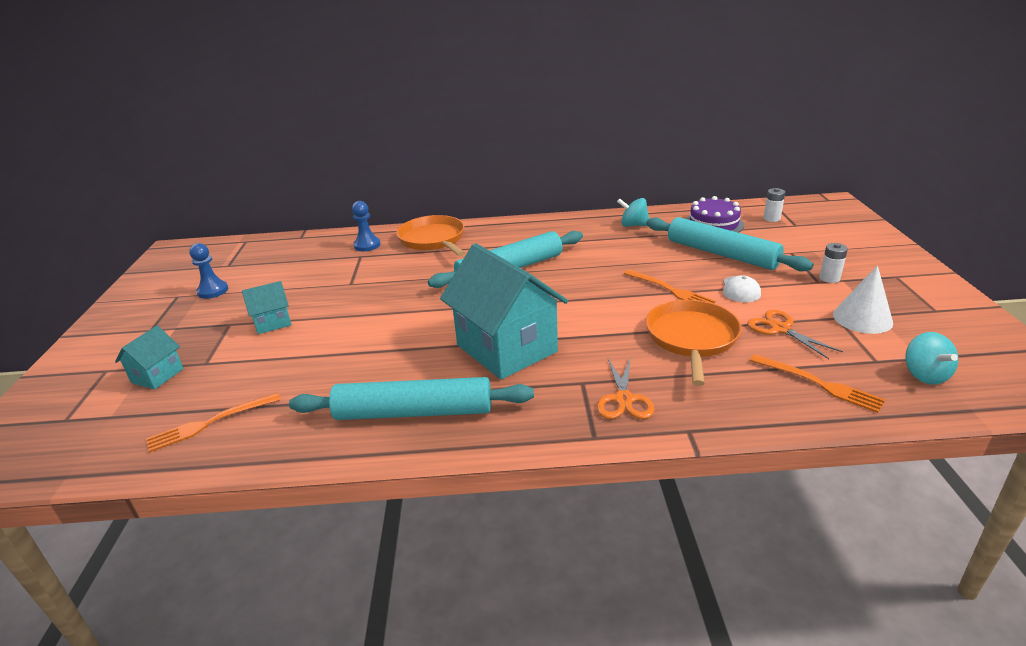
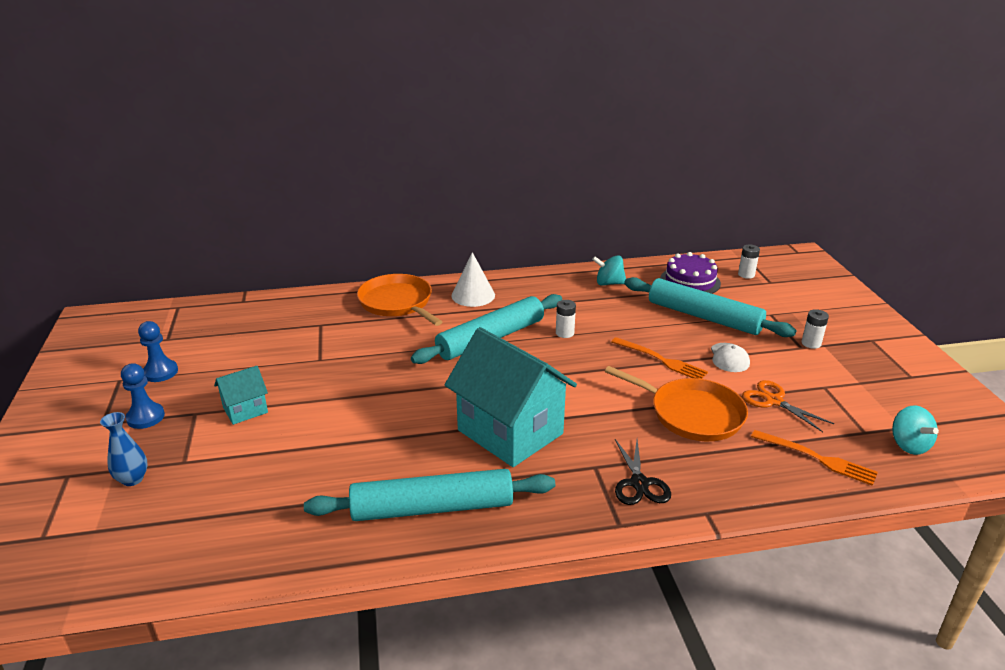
camera: 10 degrees left, 0 degrees up
turquoise house [115,326,184,390] -> blue vase [100,412,148,486]
orange fork [146,392,281,453] -> none
blue pawn [352,201,380,251] -> blue pawn moved to [121,363,165,429]
orange scissors [597,359,654,419] -> black scissors [615,439,671,505]
orange pan [646,300,742,386] -> orange pan turned 120 degrees clockwise [605,366,748,441]
white cone [833,265,893,334] -> white cone moved to [451,252,495,307]
none -> white battery [556,300,576,338]

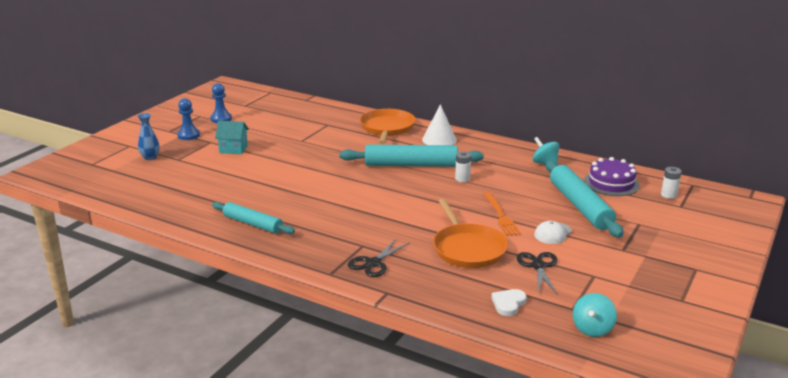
camera: 40 degrees right, 5 degrees down
turquoise rolling pin [304,469,555,521] -> turquoise rolling pin [212,202,295,234], size x0.64
turquoise house [445,327,577,467] -> none
orange scissors [742,380,834,432] -> black scissors [516,252,557,294]
orange fork [751,430,878,486] -> white heart [491,289,527,316]
white battery [801,309,829,349] -> none

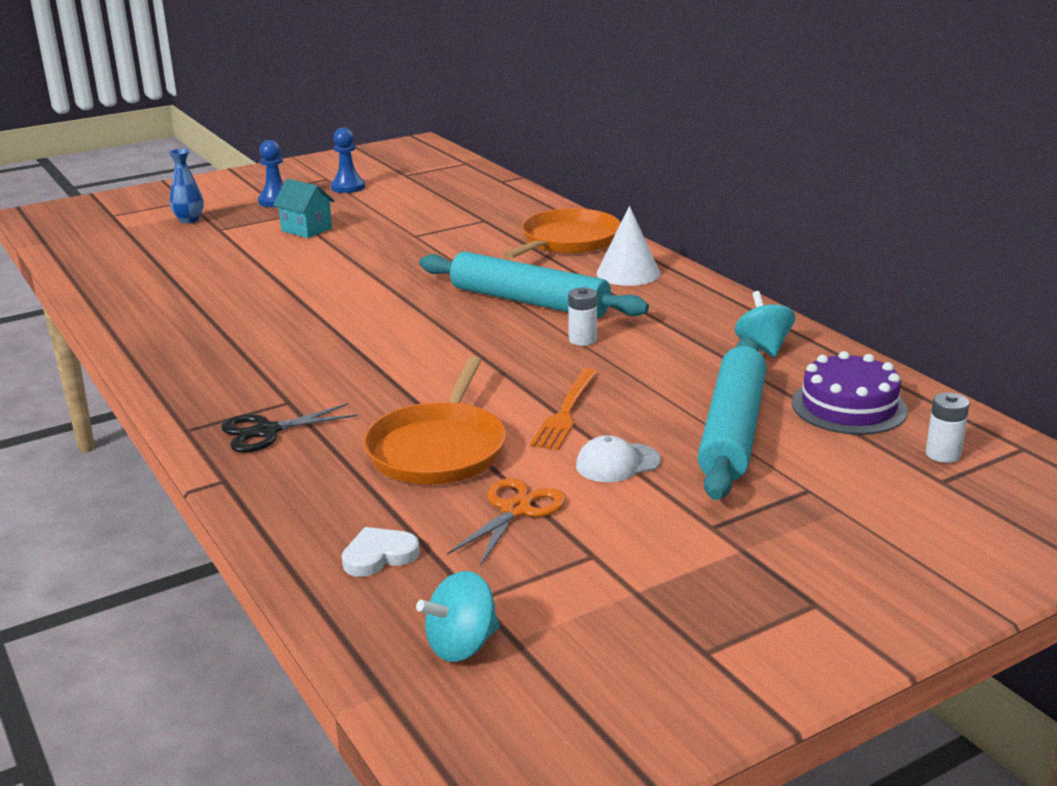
camera: 30 degrees right, 0 degrees up
turquoise rolling pin [212,202,295,234] -> none
black scissors [516,252,557,294] -> orange scissors [447,478,566,566]

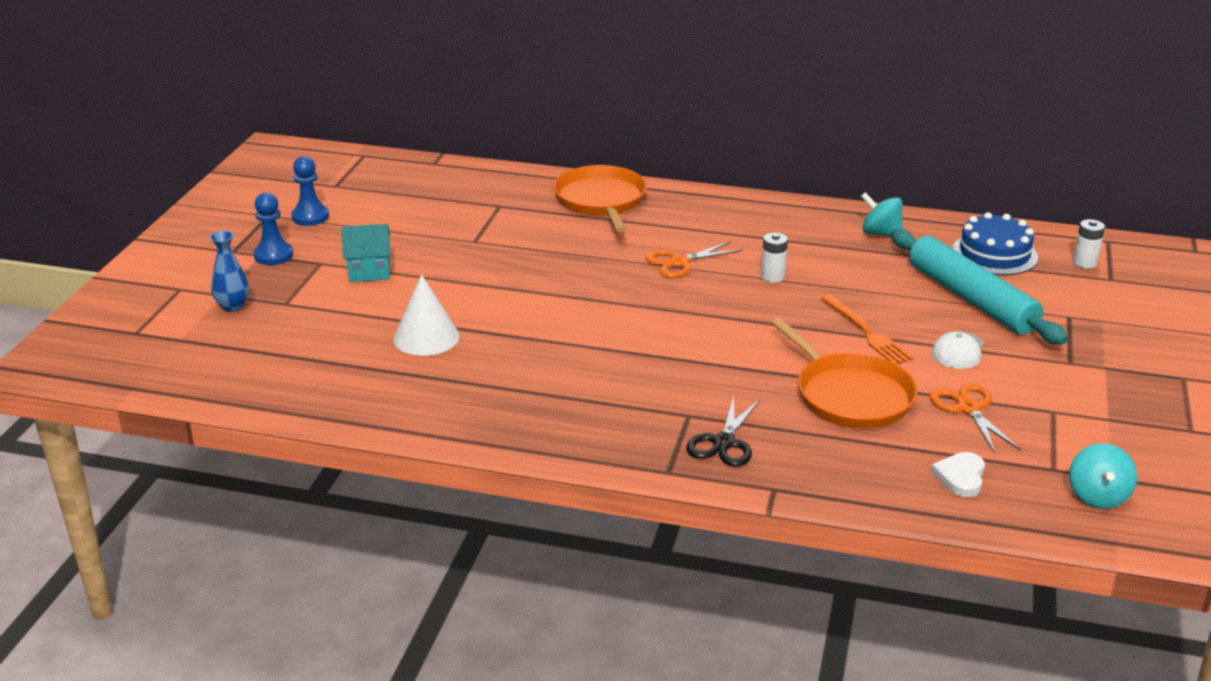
camera: 45 degrees left, 5 degrees up
turquoise rolling pin [419,252,649,318] -> orange scissors [645,241,743,278]
white cone [597,206,660,286] -> white cone moved to [393,274,460,356]
purple cake [792,351,908,435] -> blue cake [952,212,1038,275]

